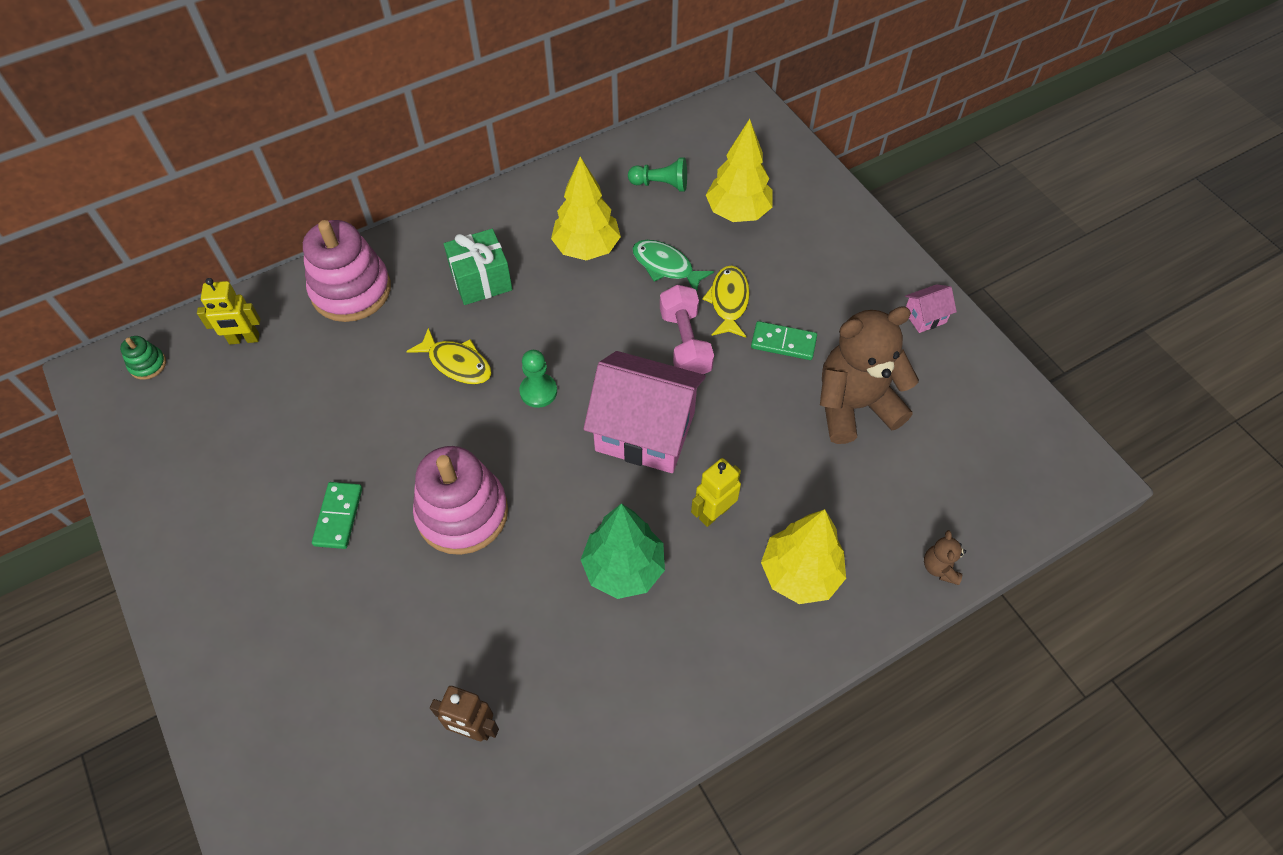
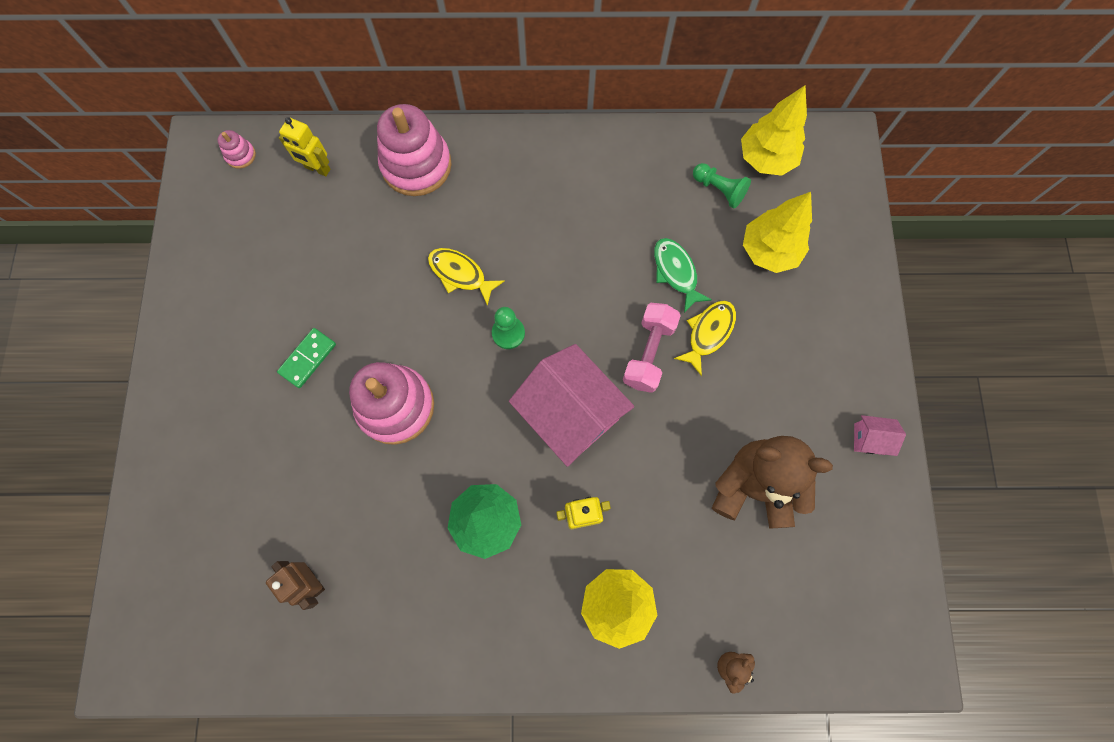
camera: 30 degrees right, 15 degrees up
green stacking toy [120,336,166,380] -> pink stacking toy [217,130,256,169]
yellow fish [406,327,492,384] -> yellow fish turned 150 degrees clockwise [428,248,505,306]
green gift [444,229,513,305] -> none
yellow tree [551,157,621,260] -> yellow tree moved to [741,85,807,176]
green domino [751,321,817,360] -> none

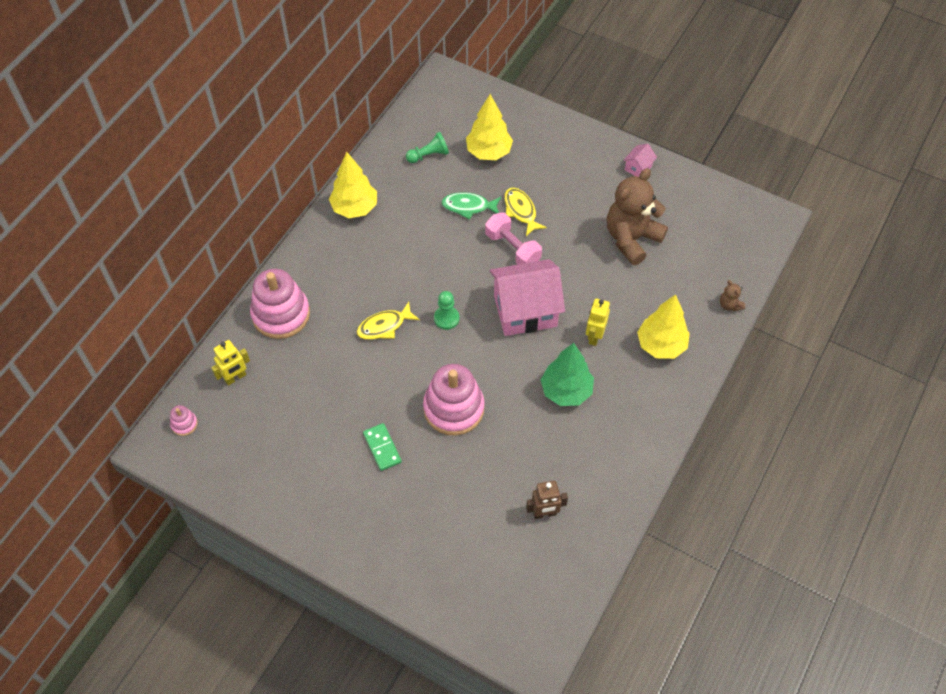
camera: 60 degrees left, 15 degrees down
yellow tree [741,85,807,176] -> yellow tree moved to [329,152,377,218]

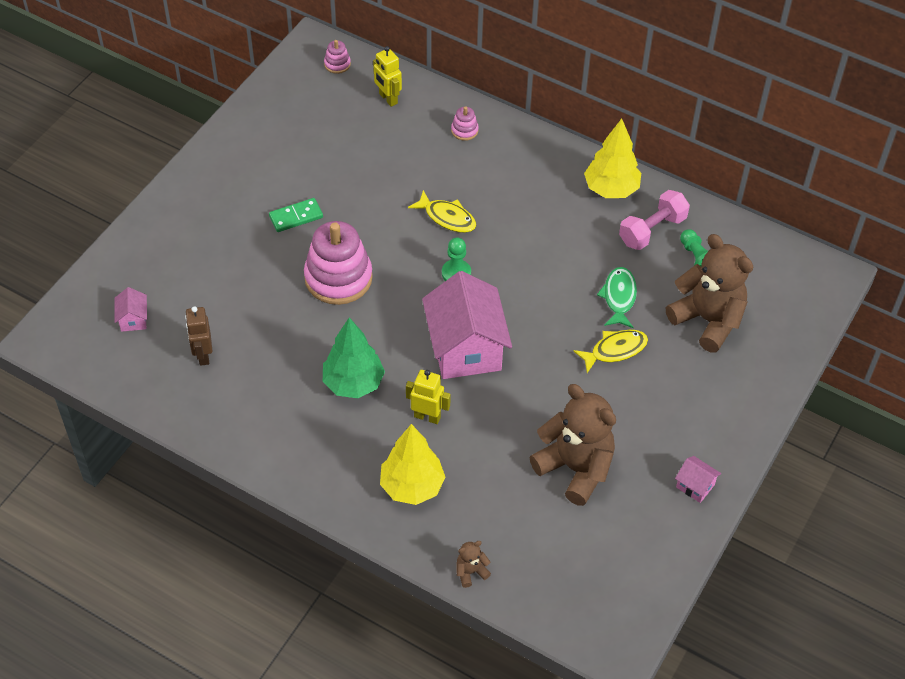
camera: 90 degrees right, 5 degrees down
pink stacking toy [250,269,310,339] -> pink stacking toy [451,106,479,141], size x0.43
yellow fish [357,302,420,340] -> yellow fish turned 150 degrees clockwise [408,190,476,233]
yellow tree [466,94,513,160] -> brown teddy bear [666,234,753,353]
pink dumbbell [485,212,542,265] -> pink dumbbell moved to [619,190,690,250]
none -> pink house [115,287,147,332]

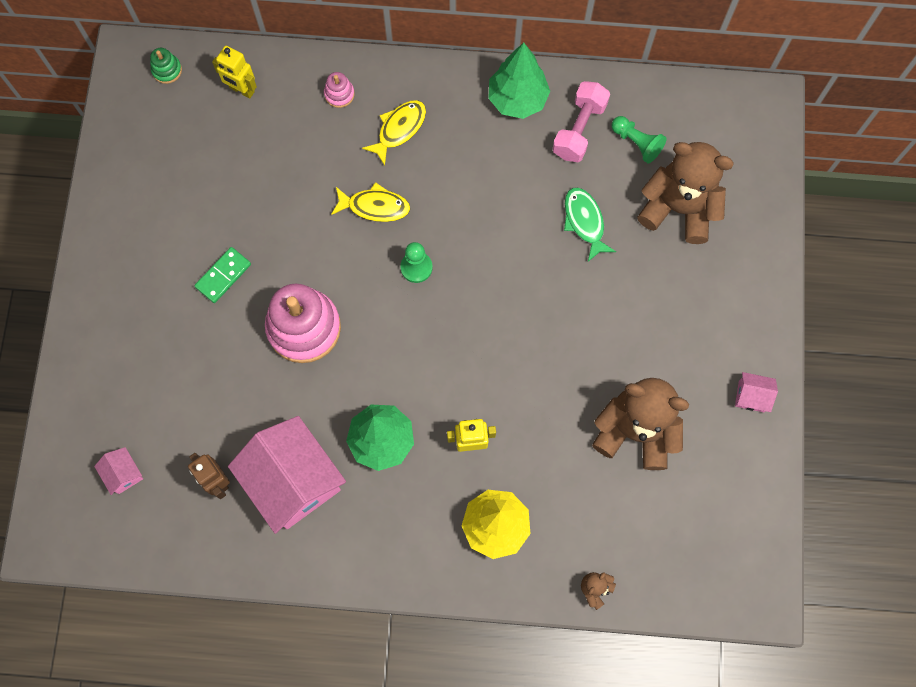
camera: 25 degrees left, 20 degrees up
pink stacking toy [324,40,351,74] -> green stacking toy [150,48,182,84]
pink house [422,271,512,379] -> pink house moved to [228,416,346,534]
yellow fish [573,330,648,373] -> yellow fish moved to [362,100,426,166]
yellow tree [584,118,641,198] -> green tree [488,43,550,119]

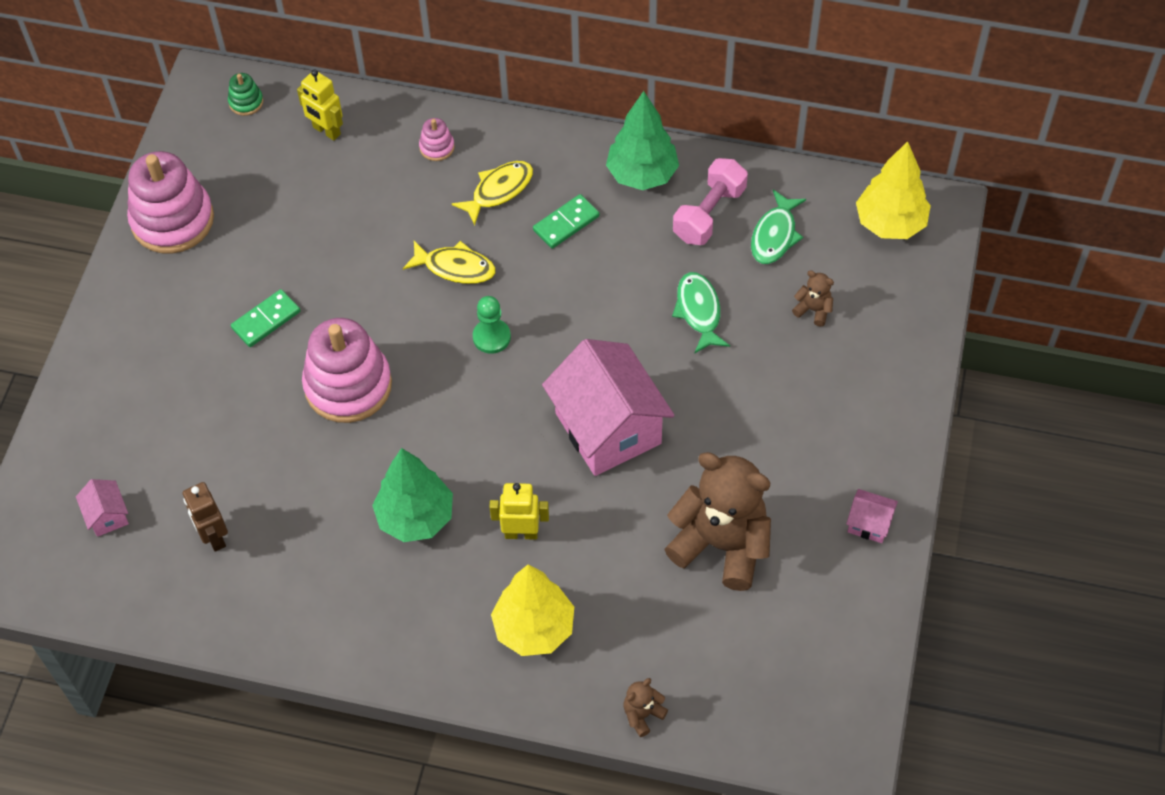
camera: 10 degrees right, 15 degrees down
pink house [228,416,346,534] -> pink house moved to [542,339,675,476]
green pawn [611,116,667,163] -> green fish [751,190,806,264]
brown teddy bear [637,142,734,244] -> brown teddy bear [792,271,834,327], size x0.41
none -> pink stacking toy [127,151,214,254]
none -> green domino [533,194,600,249]
none -> yellow tree [856,141,931,239]

